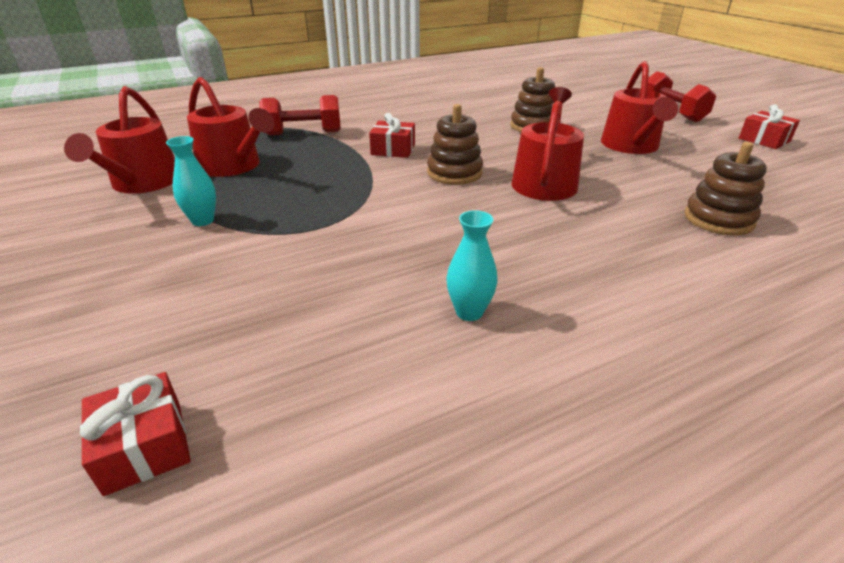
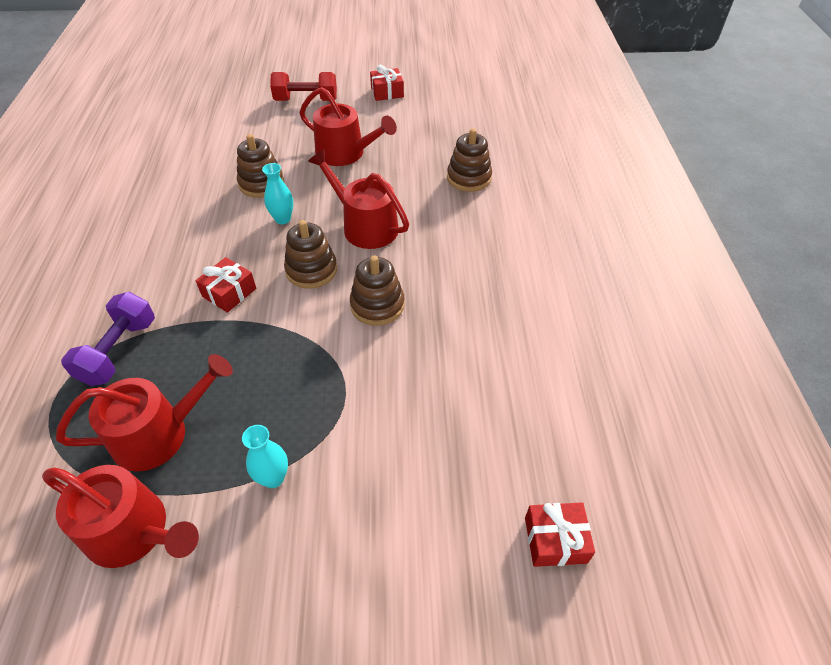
camera: 65 degrees left, 15 degrees up
red dumbbell [259,95,341,135] -> purple dumbbell [61,292,155,386]
turquoise vase [447,210,498,321] -> turquoise vase moved to [262,163,293,224]
none -> brown stacking toy [350,255,405,326]

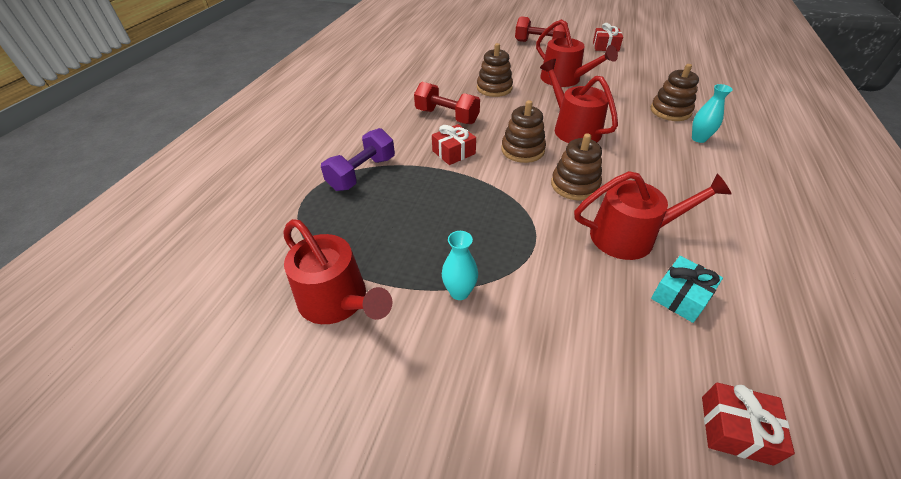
camera: 20 degrees right, 5 degrees down
red watering can [56,354,233,471] -> red watering can moved to [574,171,732,260]
turquoise vase [262,163,293,224] -> turquoise vase moved to [692,84,733,143]
none -> red dumbbell [414,82,480,124]
none -> turquoise gift [651,256,723,323]

